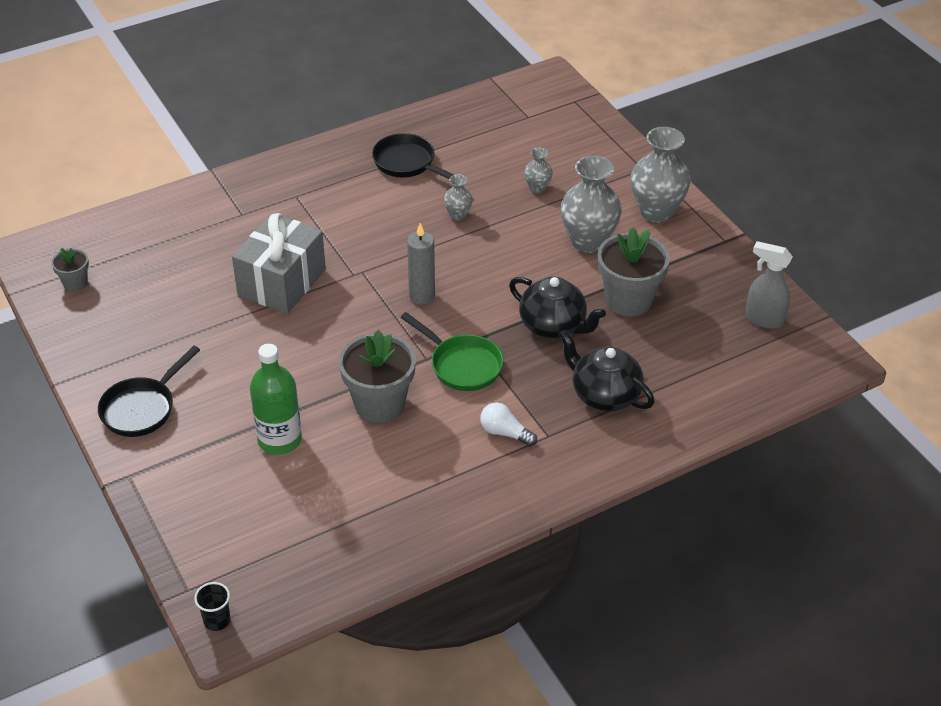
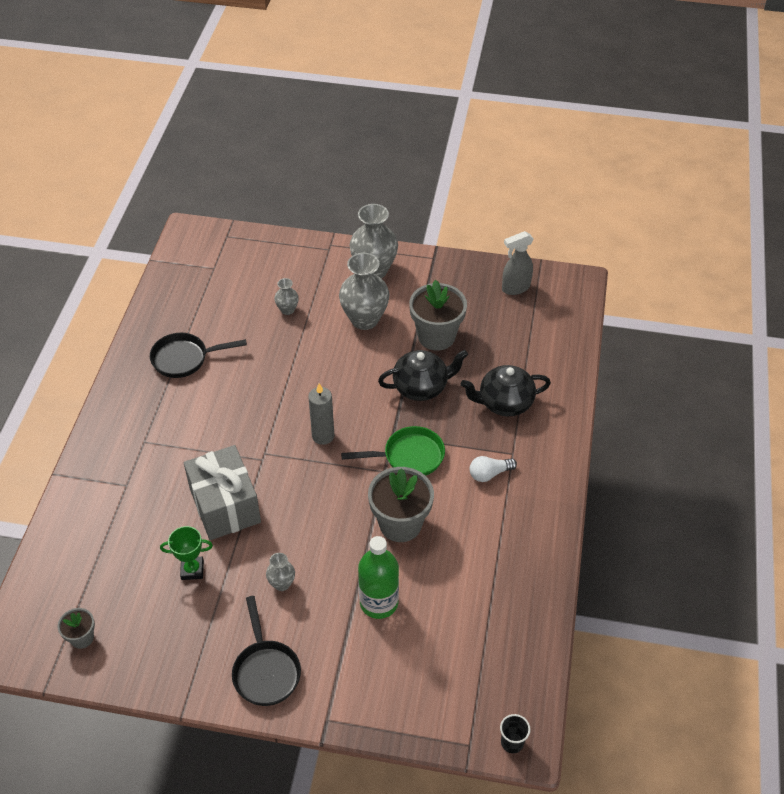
camera: 50 degrees left, 5 degrees up
grey vase [444,174,473,221] -> grey vase moved to [266,553,295,591]
none -> green trophy [160,526,213,580]

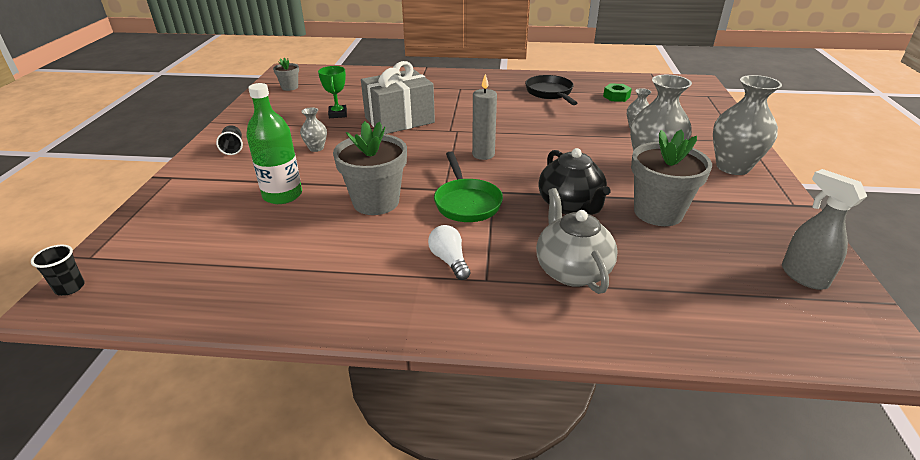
camera: 85 degrees right, 15 degrees down
black pan [232,596,301,706] -> black cup [216,125,243,155]
black teapot [461,365,551,417] -> grey teapot [536,188,618,294]
none -> green nut [603,83,632,102]

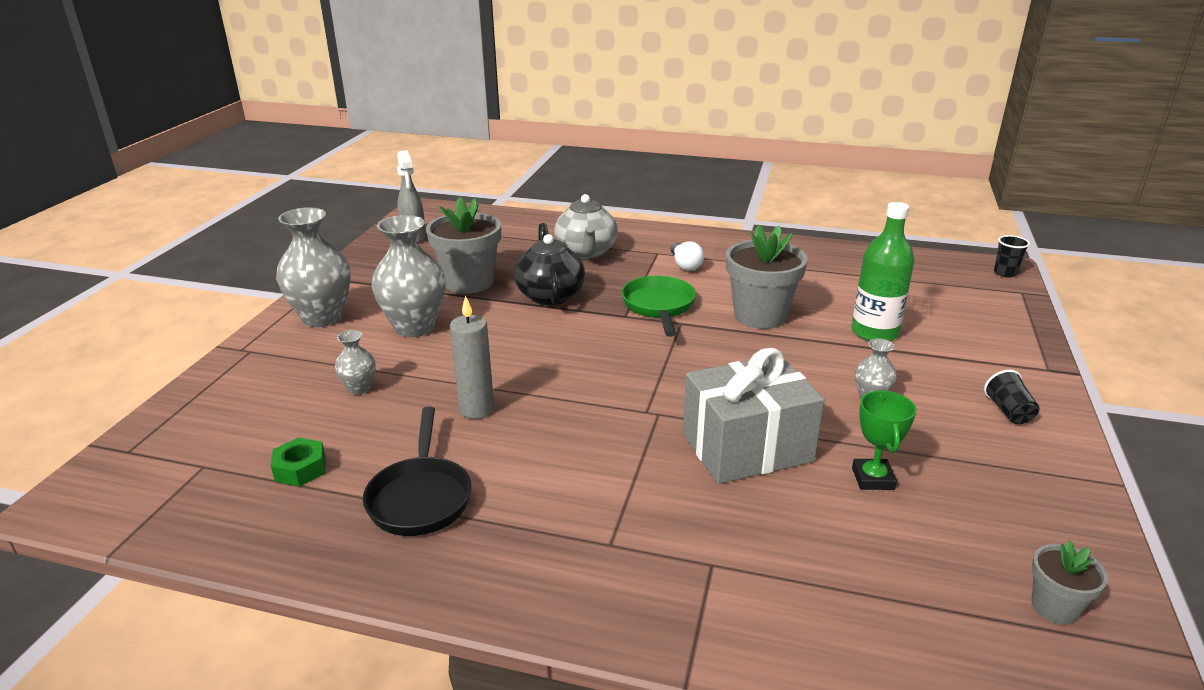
camera: 170 degrees left, 5 degrees down
grey candle [472,74,497,160] -> grey candle moved to [450,295,494,419]

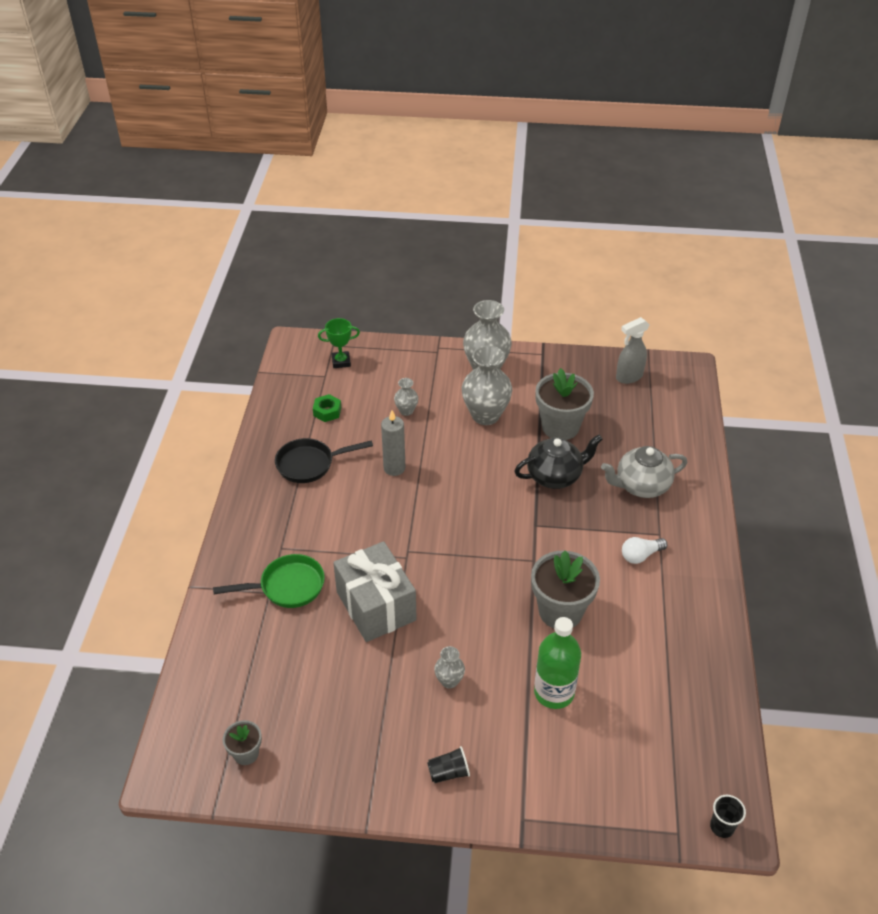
camera: 80 degrees right, 15 degrees up
green pan [622,276,696,337] -> green pan moved to [213,554,325,608]
green trophy [852,391,916,490] -> green trophy moved to [318,318,360,368]

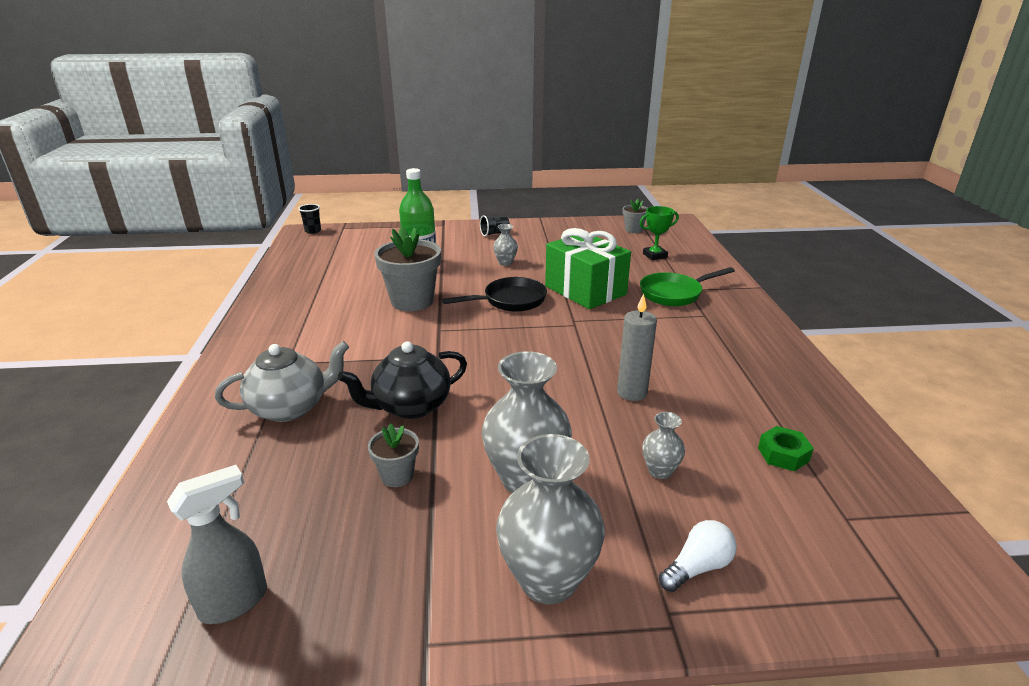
camera: 170 degrees right, 15 degrees down
black pan [275,438,373,483] -> black pan moved to [442,277,547,312]
green trophy [318,318,360,368] -> green trophy moved to [640,206,679,260]
grey gift [333,541,417,642] -> green gift [545,228,631,309]
grey flower pot [535,368,594,440] -> grey flower pot [368,423,419,487], size x0.51
white light bulb [622,537,667,564] -> white light bulb moved to [659,520,737,592]

